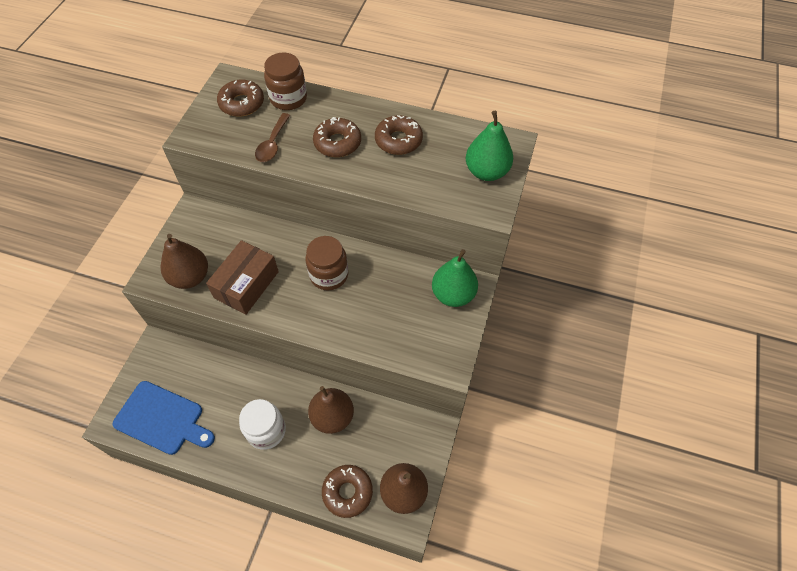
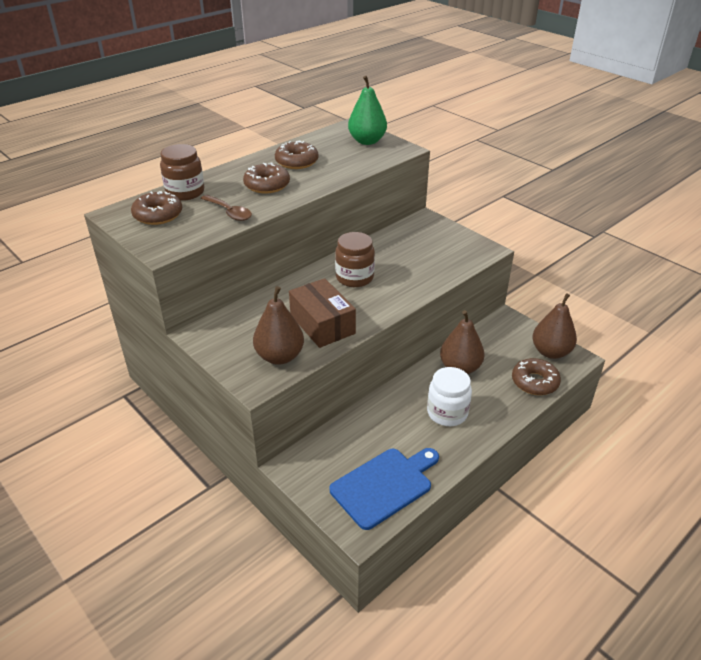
camera: 60 degrees left, 20 degrees down
green pear [432,249,478,307] -> none

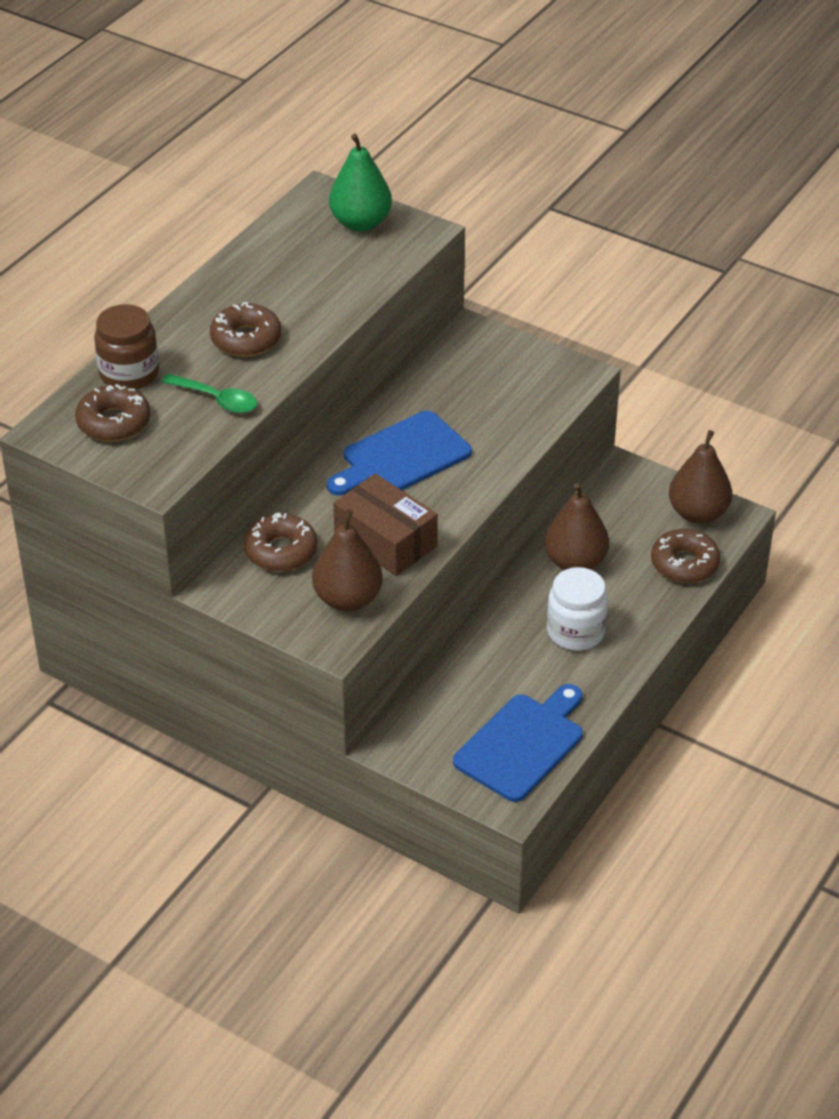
camera: 15 degrees left, 5 degrees up
brown spoon [201,195,252,221] -> green spoon [161,374,257,413]
brown donut [275,140,319,169] -> brown donut moved to [244,513,318,571]
brown jar [335,232,375,287] -> blue cutting board [327,411,472,496]

